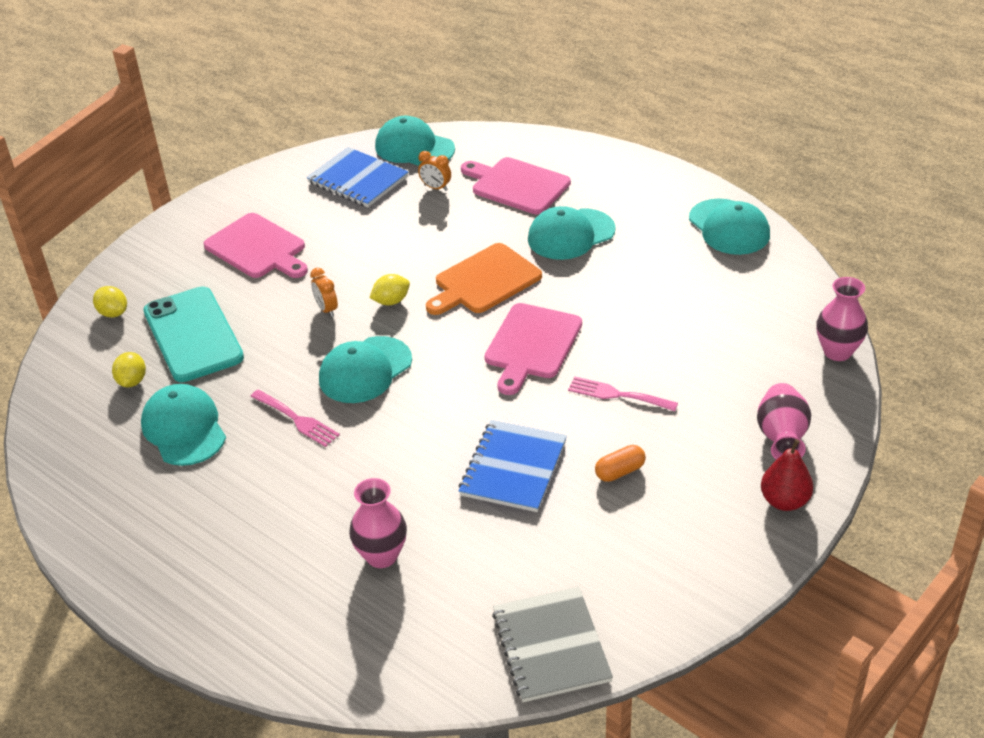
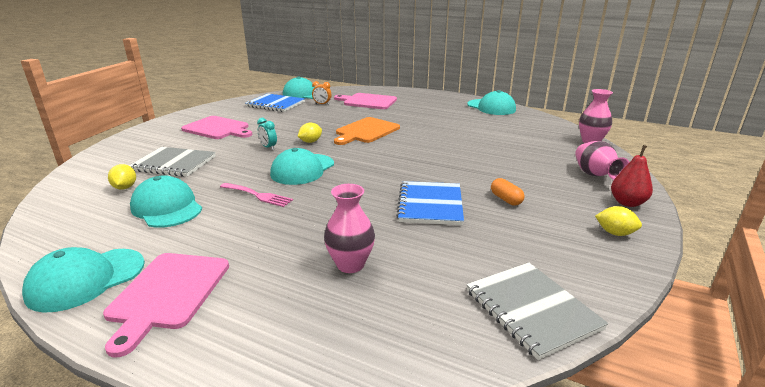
camera: 15 degrees left, 15 degrees down
yellow lemon [93,286,127,318] -> yellow lemon moved to [595,206,642,236]
turquoise phone [143,286,244,382] -> grey notebook [129,147,216,177]
orange clock [310,268,338,317] -> turquoise clock [257,118,277,150]
pink cutting board [484,303,582,395] -> pink cutting board moved to [103,253,229,357]
turquoise cap [528,206,616,260] -> turquoise cap moved to [22,247,145,313]
pink fork [568,376,678,411] -> none
orange capsule [595,445,646,482] -> orange capsule turned 75 degrees counterclockwise [491,178,524,206]

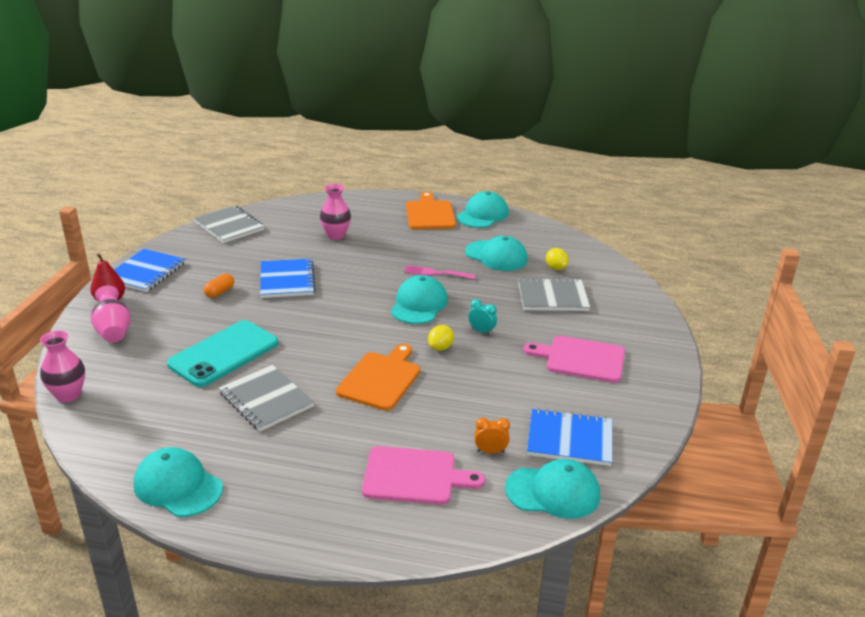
camera: 165 degrees right, 5 degrees up
pink cutting board [103,253,229,357] -> orange cutting board [406,192,456,229]
orange capsule [491,178,524,206] -> orange capsule turned 75 degrees clockwise [204,273,234,298]
yellow lemon [595,206,642,236] -> blue notebook [114,249,185,292]
none -> turquoise phone [167,320,278,387]
none -> grey notebook [219,365,314,431]

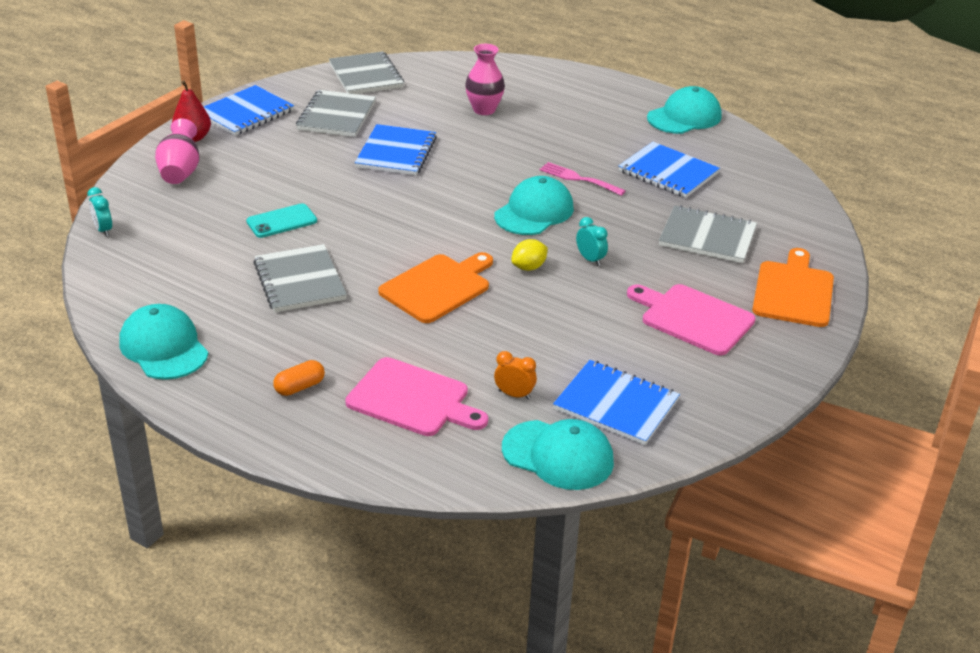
camera: 20 degrees right, 5 degrees up
pink vase [40,331,85,403] -> turquoise clock [87,187,112,237]
turquoise phone [167,320,278,387] -> turquoise phone [246,203,317,238], size x0.54
orange capsule [204,273,234,298] -> orange capsule moved to [273,360,325,396]
orange cutting board [406,192,456,229] -> orange cutting board moved to [752,248,834,327]
turquoise cap [465,236,528,271] -> blue notebook [619,142,720,198]
yellow lemon [546,248,569,270] -> none
none -> grey notebook [296,90,376,137]

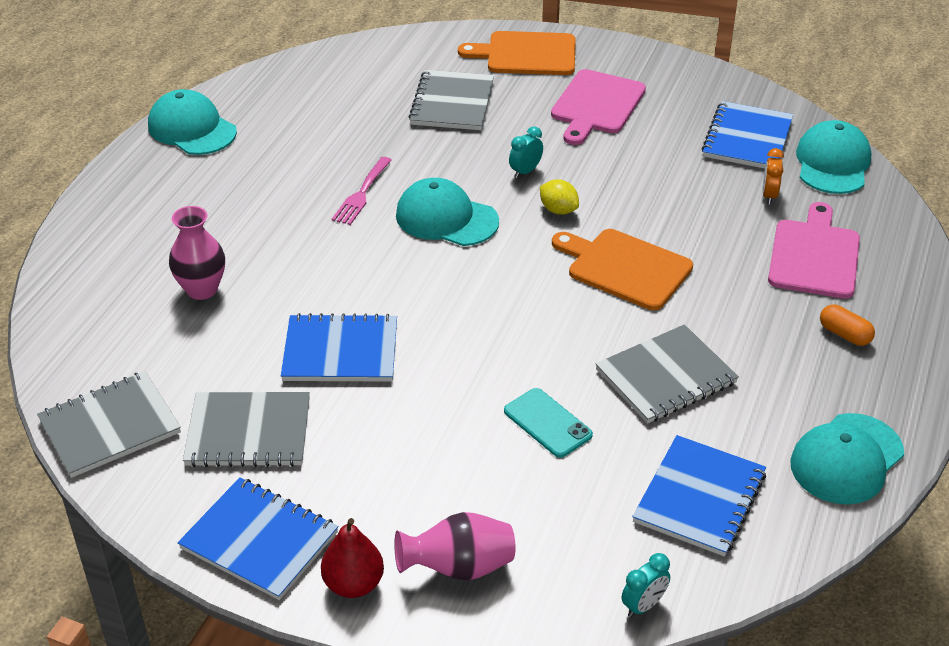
camera: 100 degrees left, 5 degrees up
blue notebook [619,142,720,198] -> blue notebook moved to [632,435,766,556]

